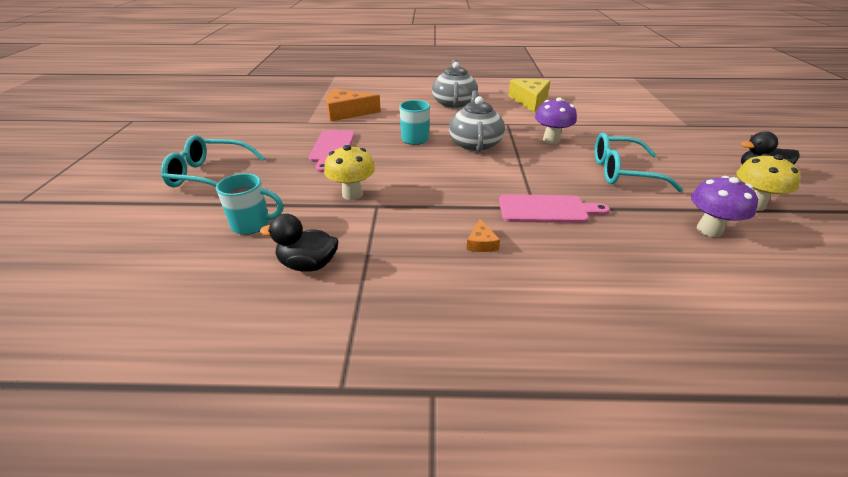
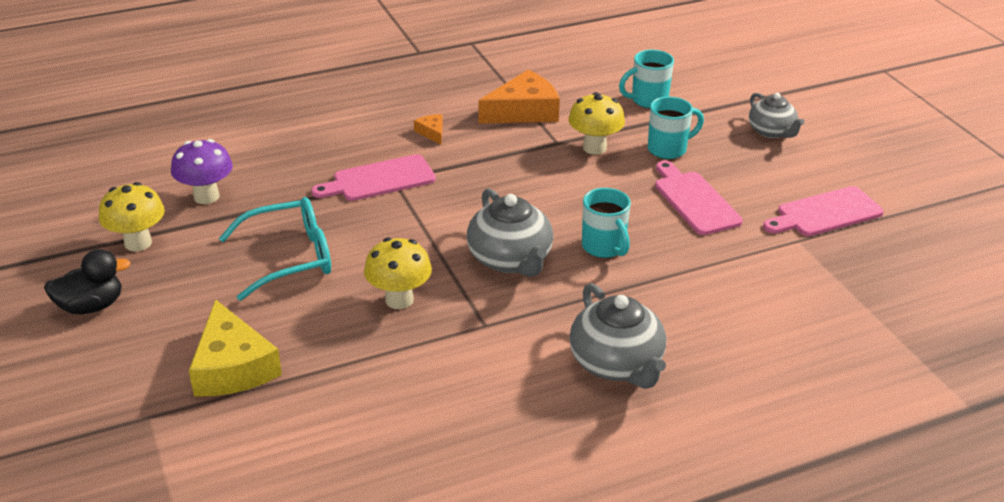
camera: 155 degrees right, 0 degrees up
turquoise glasses [161,135,265,188] -> grey teapot [749,93,805,138]
black duck [260,214,339,272] -> none
orange cheese [326,88,381,121] -> orange cheese moved to [478,70,560,124]
yellow cheese [508,79,550,113] -> yellow cheese moved to [189,299,282,397]
purple mushroom [535,98,577,144] -> yellow mushroom [364,237,432,309]
none -> turquoise mug [648,97,704,159]
none -> pink cutting board [763,186,884,236]

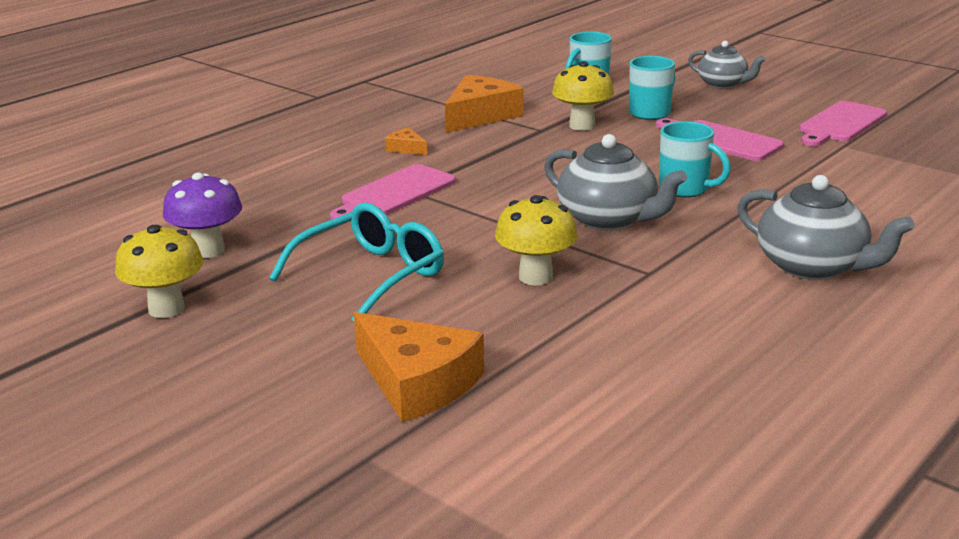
camera: 25 degrees left, 10 degrees down
black duck [44,249,131,314] -> none
yellow cheese [189,299,282,397] -> orange cheese [354,312,484,422]

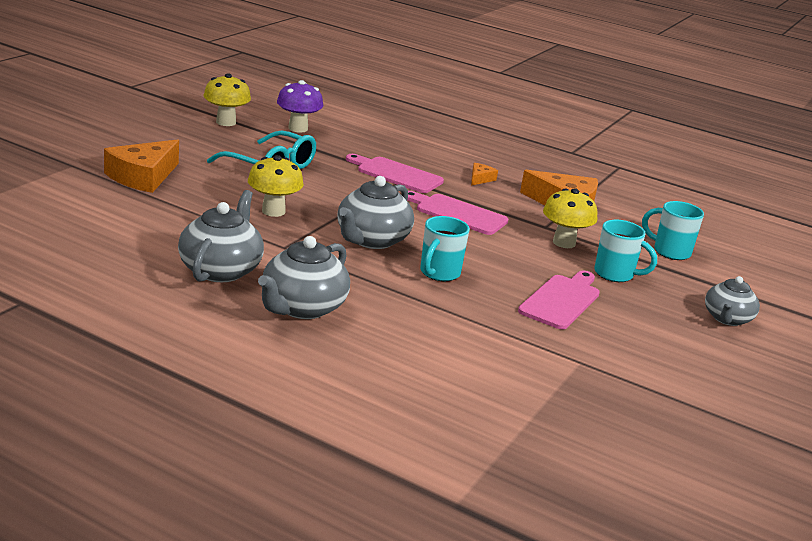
camera: 75 degrees right, 0 degrees up
pink cutting board [799,101,887,146] -> pink cutting board moved to [407,191,508,235]
none -> grey teapot [178,190,264,282]

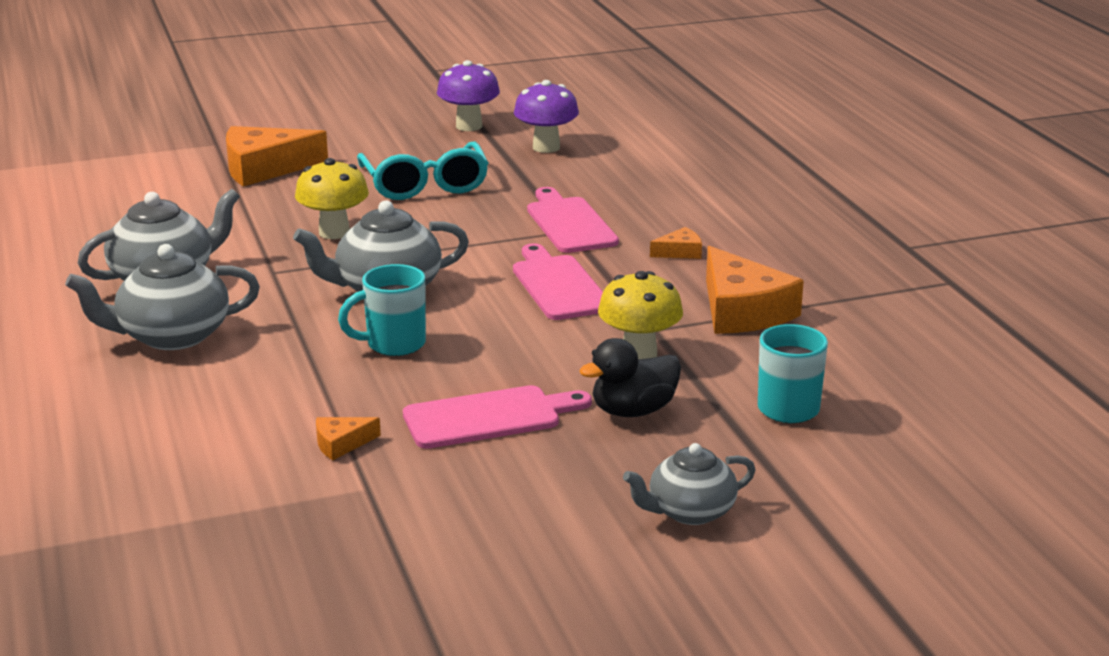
camera: 45 degrees right, 0 degrees up
yellow mushroom [203,73,251,126] -> purple mushroom [437,60,500,131]
turquoise mug [594,220,657,282] -> black duck [579,338,681,417]
none -> orange cheese [316,417,381,460]

